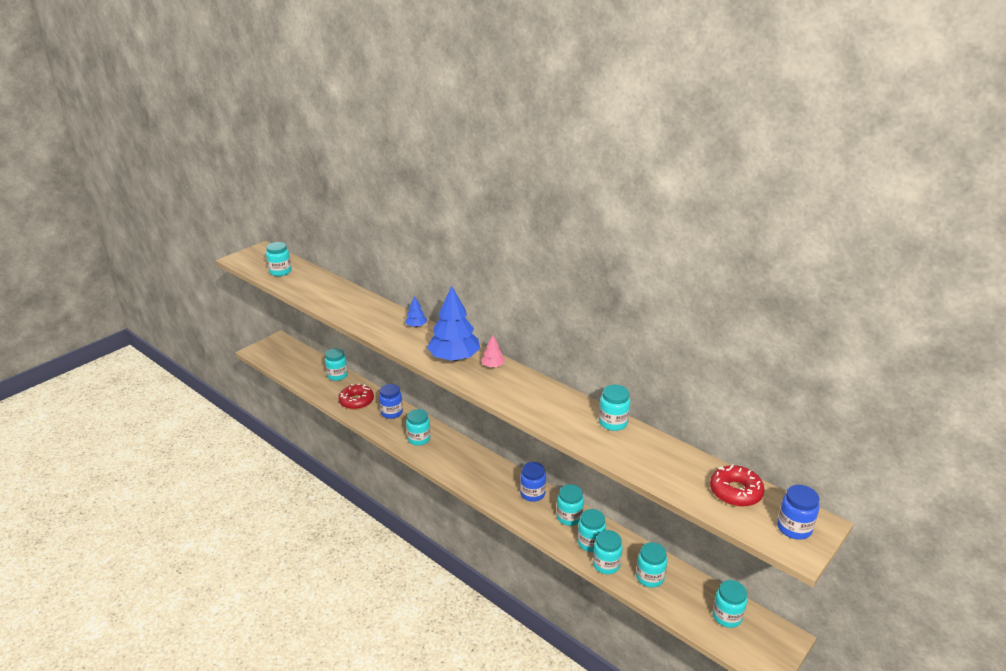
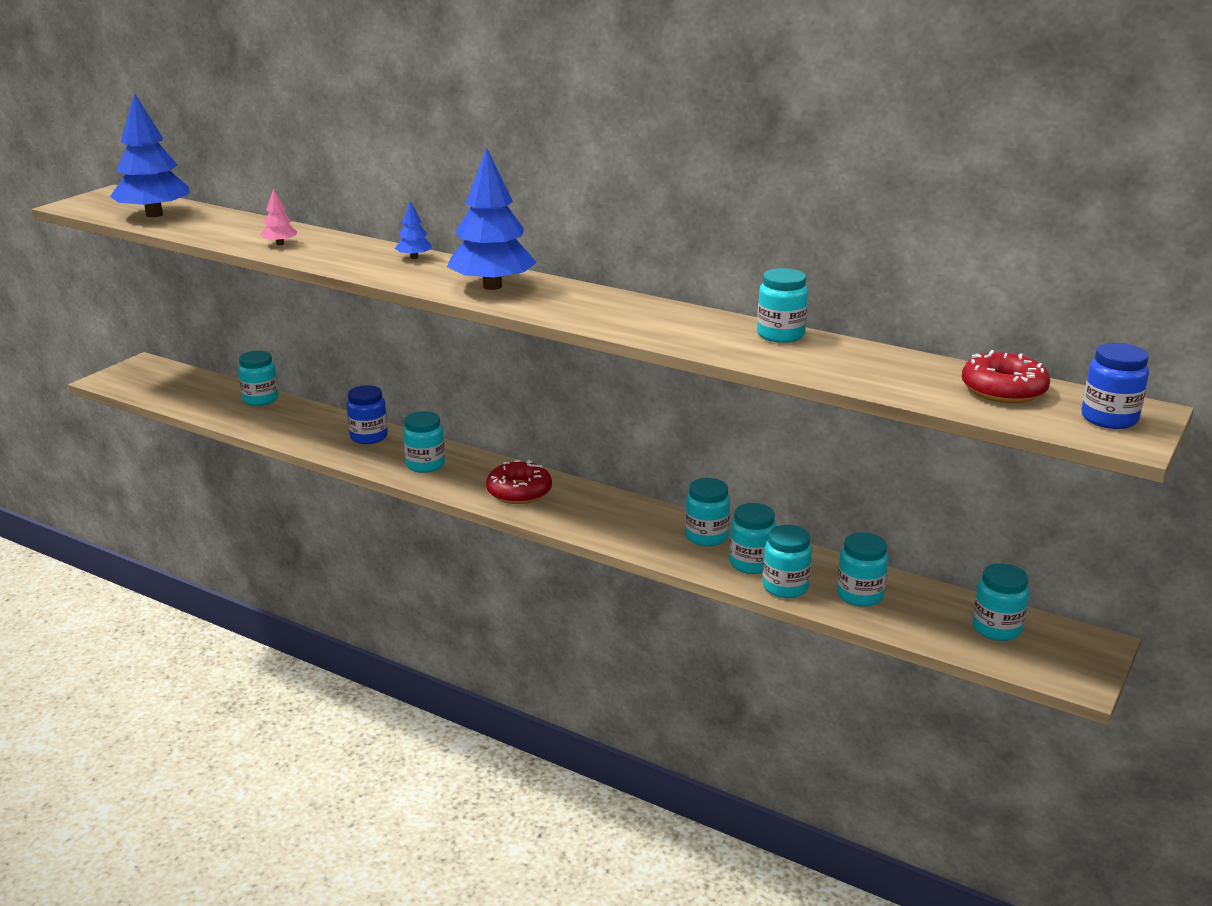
camera: 10 degrees left, 5 degrees down
turquoise jar [266,242,291,276] -> blue tree [110,93,189,217]
red donut [339,384,374,410] -> red donut moved to [486,460,552,504]
pink tree [481,335,505,368] -> pink tree moved to [260,188,297,245]
blue jar [520,462,546,502] -> none

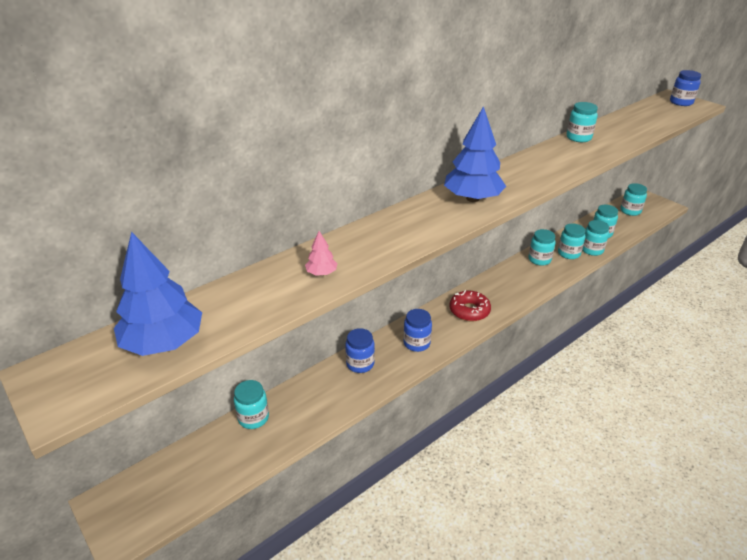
camera: 70 degrees left, 10 degrees up
blue tree [395,201,432,259] -> none
turquoise jar [403,411,445,473] -> blue jar [403,309,432,352]
red donut [962,350,1050,403] -> none

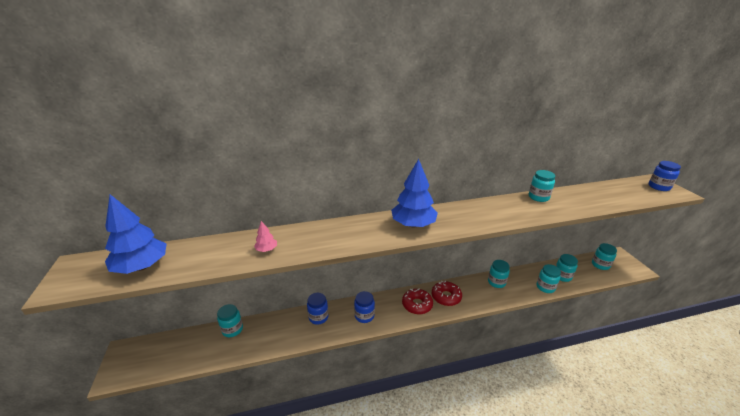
camera: 25 degrees right, 5 degrees down
turquoise jar [558,224,585,259] -> none
none -> red donut [432,281,462,306]

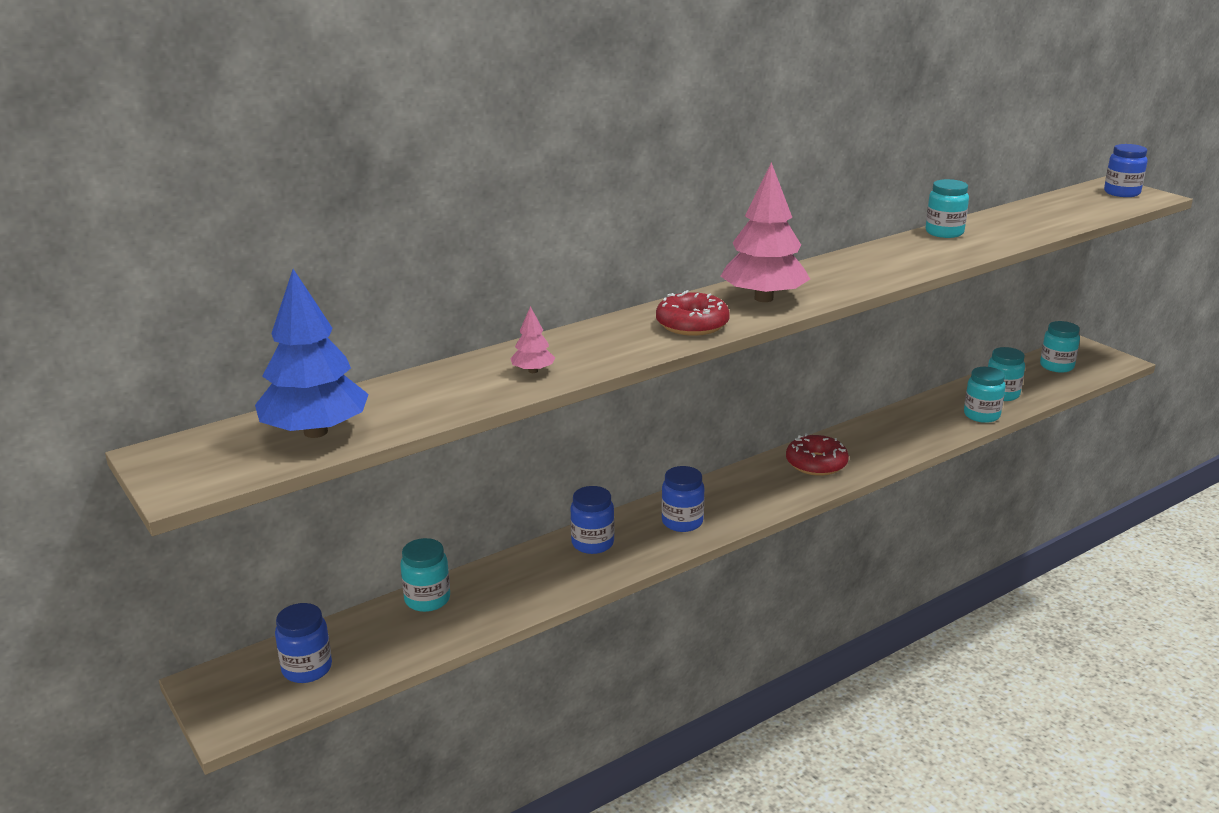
camera: 20 degrees left, 5 degrees down
blue tree [391,159,438,228] -> pink tree [721,162,810,302]
red donut [402,288,433,314] -> red donut moved to [656,290,730,336]
turquoise jar [488,260,510,288] -> none
none -> blue jar [275,603,332,683]

